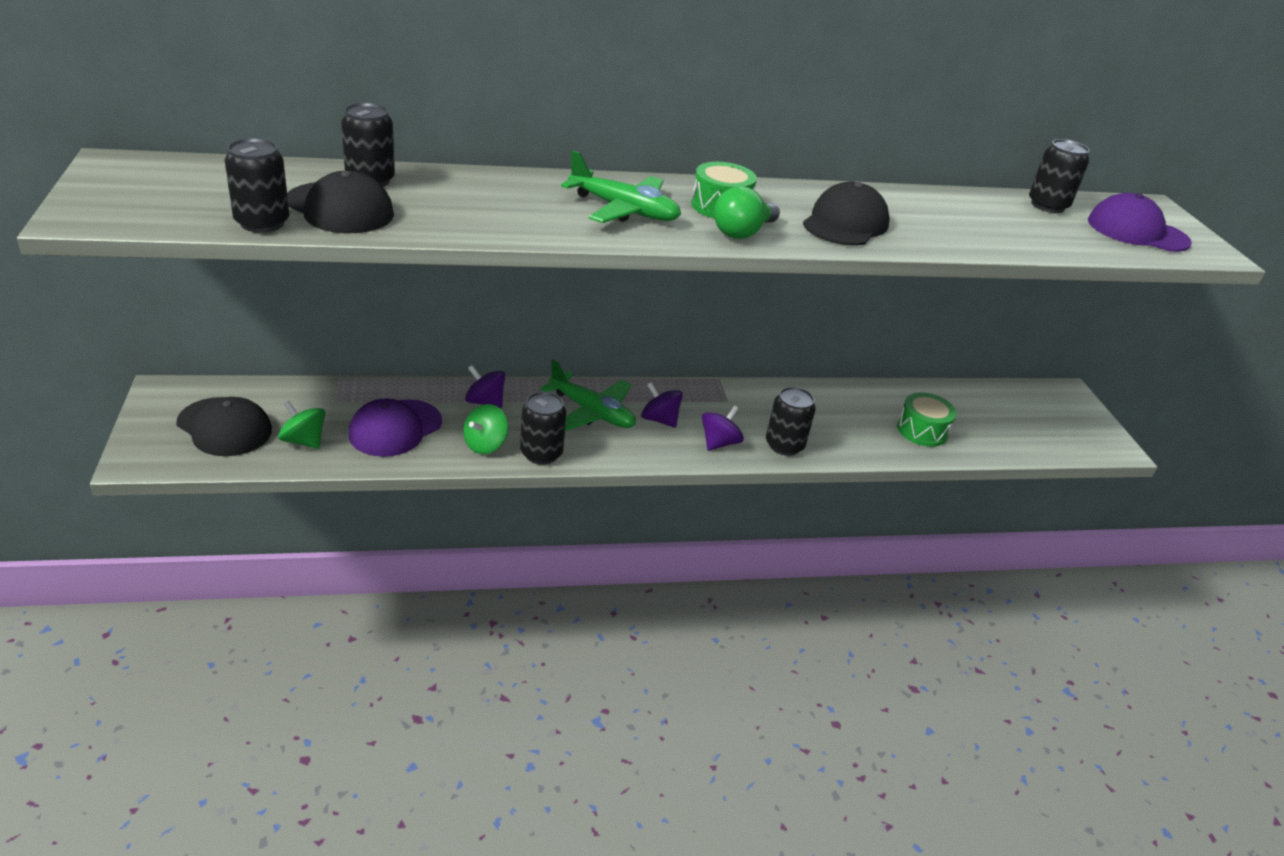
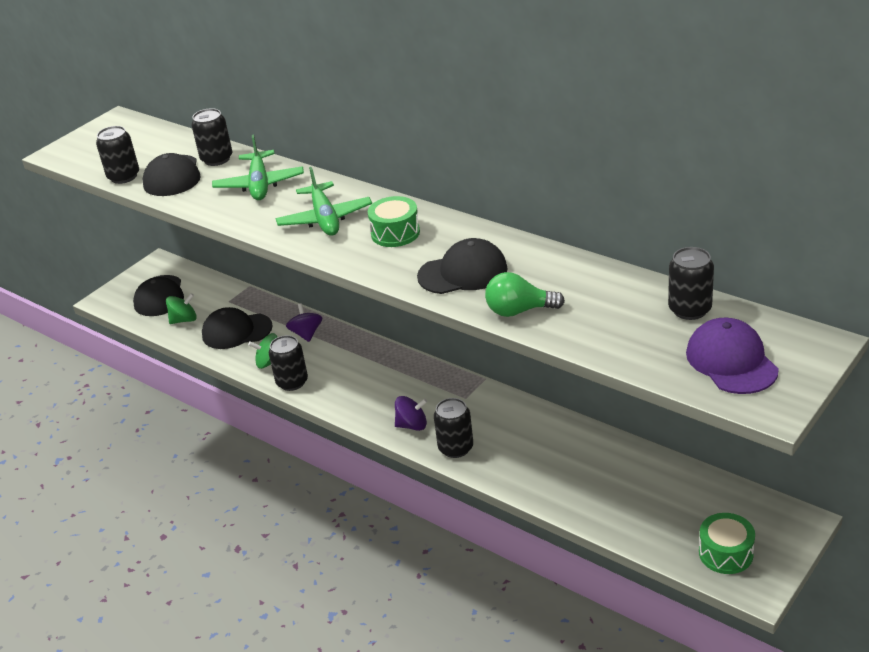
camera: 55 degrees right, 0 degrees up
green spinning top [278,400,325,449] -> green spinning top turned 75 degrees clockwise [166,293,197,324]
purple cap [348,399,442,457] -> black cap [202,307,273,349]
green plane [540,359,636,431] -> green plane moved to [212,135,304,200]
purple spinning top [641,382,683,428] -> none
green light bulb [714,186,780,239] -> green light bulb moved to [485,272,565,317]
green drum [897,392,957,447] -> green drum moved to [699,513,755,574]

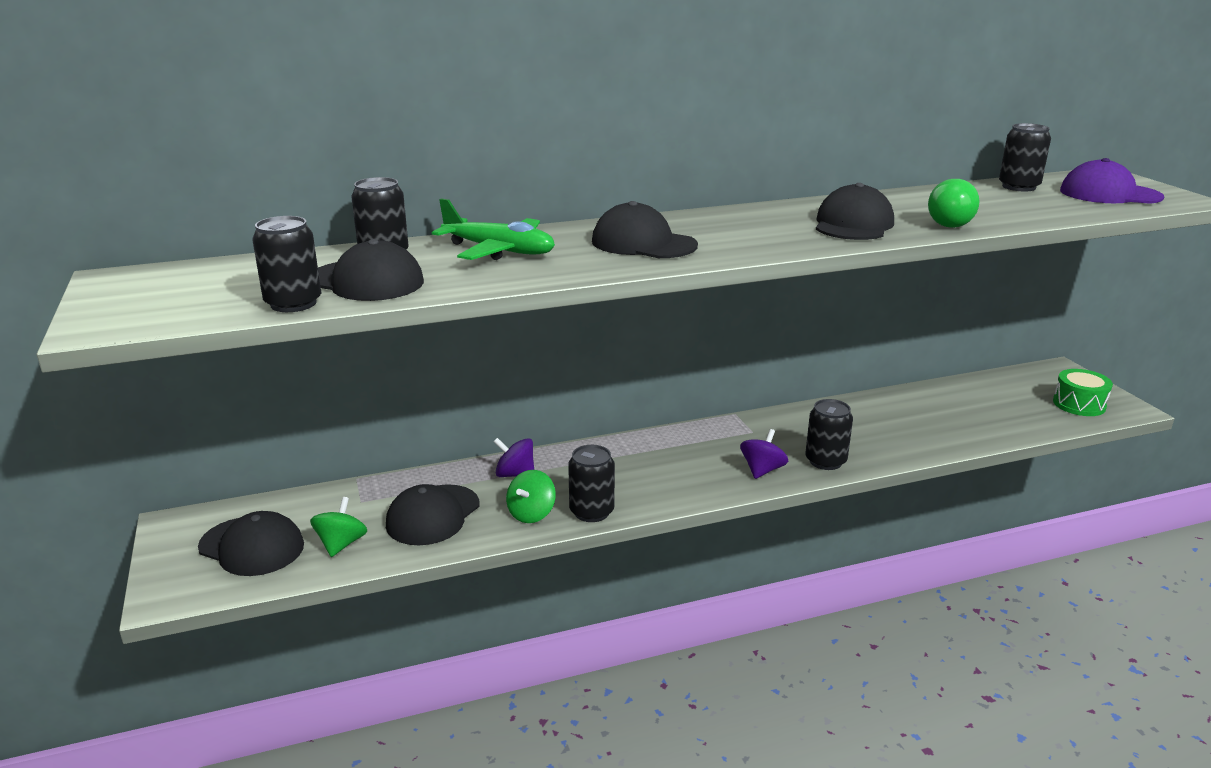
camera: 60 degrees left, 10 degrees down
green plane [276,167,372,236] -> black cap [592,201,698,258]
green drum [368,196,420,247] -> none

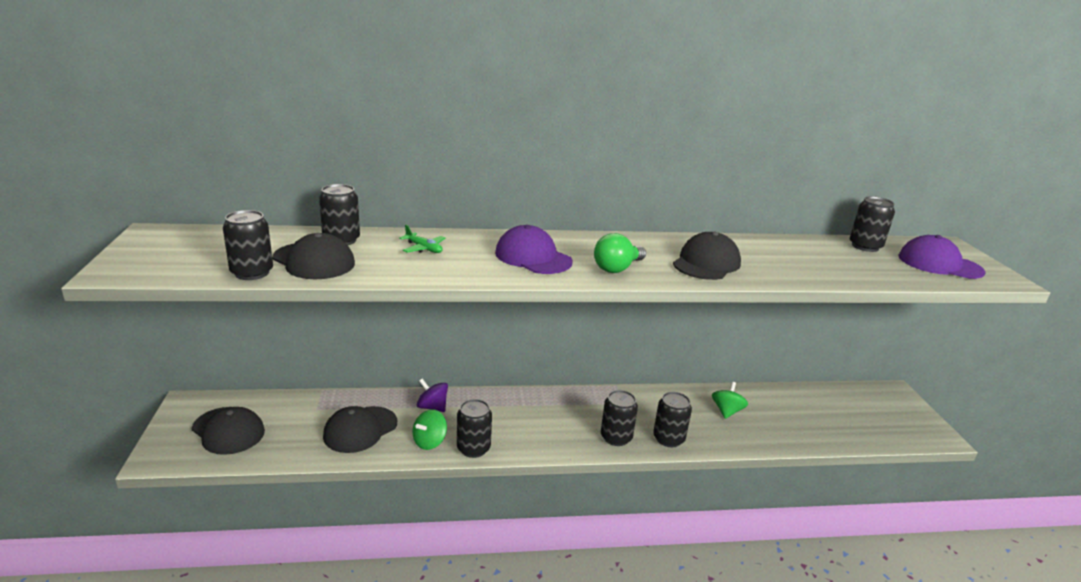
camera: 10 degrees right, 0 degrees up
green spinning top [310,497,367,557] -> green spinning top moved to [712,382,748,419]
green plane [432,198,555,260] -> green plane [399,225,445,253], size x0.54
black cap [592,201,698,258] -> purple cap [495,225,573,274]
purple spinning top [740,429,788,479] -> black can [601,390,638,446]
green light bulb [928,179,980,228] -> green light bulb moved to [594,233,646,273]
green drum [1053,369,1113,416] -> none

